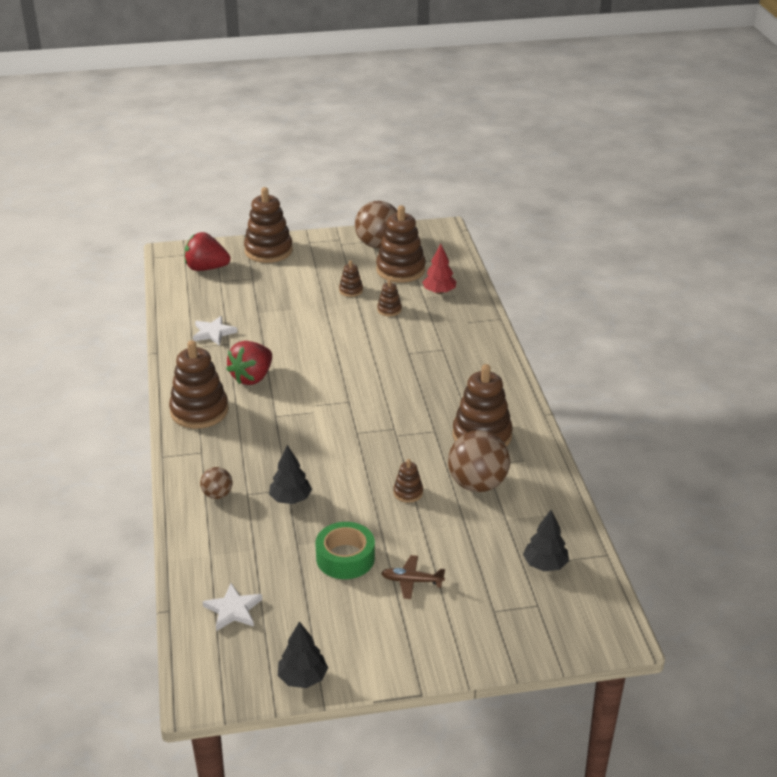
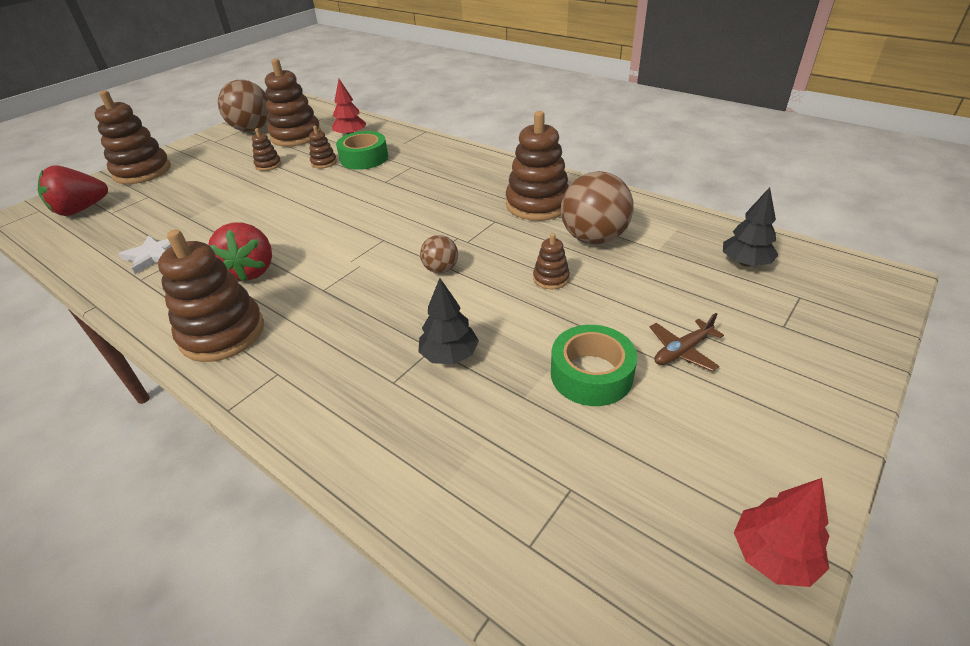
camera: 40 degrees left, 5 degrees up
brown ball [200,467,232,499] -> brown ball moved to [420,235,458,273]
white star [203,583,262,631] -> none
black tree [278,621,328,688] -> red tree [734,478,829,587]
none -> green tape [336,131,388,170]

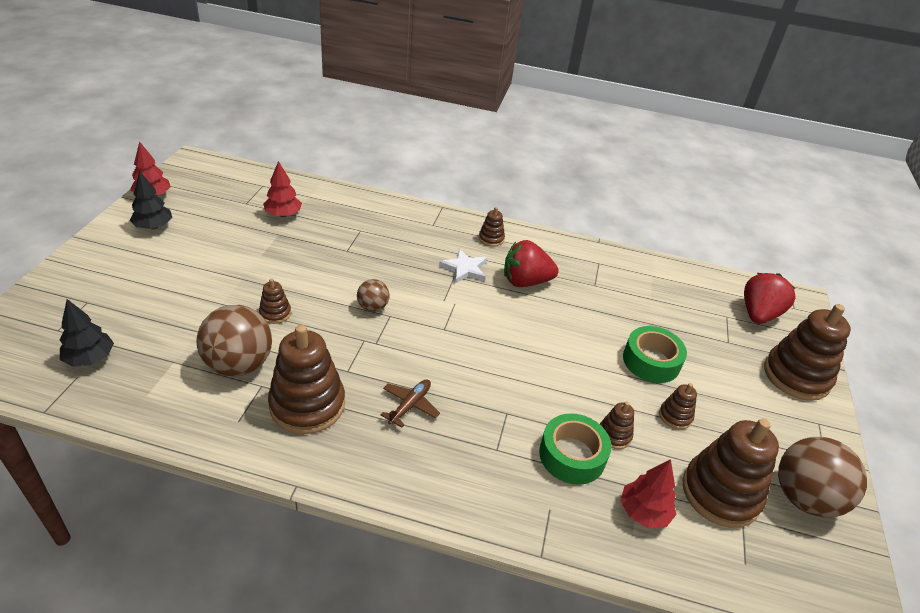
camera: 150 degrees right, 0 degrees up
white star [119,235,172,274] -> white star moved to [439,249,487,284]
brown stacking toy [158,229,264,362] -> brown stacking toy [479,207,505,247], size x0.47
red strawberry [208,222,272,282] -> red strawberry turned 60 degrees counterclockwise [504,240,559,287]
black tree [418,278,479,364] -> black tree moved to [130,171,172,229]
green tape [551,325,637,406] -> green tape moved to [623,326,687,383]
brown plane [650,313,724,372] -> brown plane moved to [381,379,440,428]
none -> red tree [263,161,302,217]

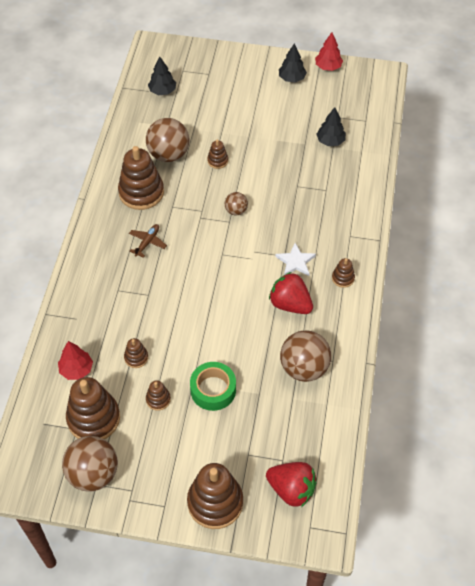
camera: 90 degrees right, 15 degrees up
red tree [263,161,302,217] -> black tree [316,107,346,146]
brown plane [381,379,440,428] -> brown plane turned 90 degrees counterclockwise [129,224,167,258]
red strawberry [504,240,559,287] -> red strawberry turned 45 degrees counterclockwise [269,272,313,314]
green tape [539,413,612,485] -> none
none -> brown ball [280,330,331,382]

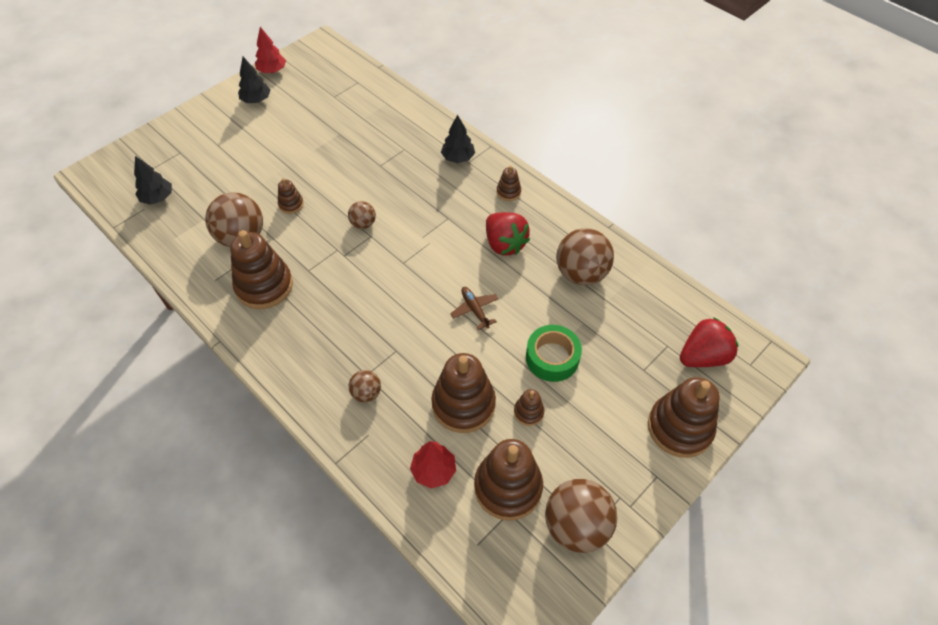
camera: 55 degrees left, 0 degrees up
brown stacking toy [124,338,148,368] -> brown stacking toy [431,353,496,433], size x2.12
brown plane [129,224,167,258] -> brown plane moved to [450,287,499,330]
red strawberry [269,272,313,314] -> red strawberry turned 105 degrees counterclockwise [486,212,530,256]
white star [275,243,316,276] -> none
black tree [316,107,346,146] -> black tree moved to [441,115,475,163]
none -> brown ball [349,370,381,402]

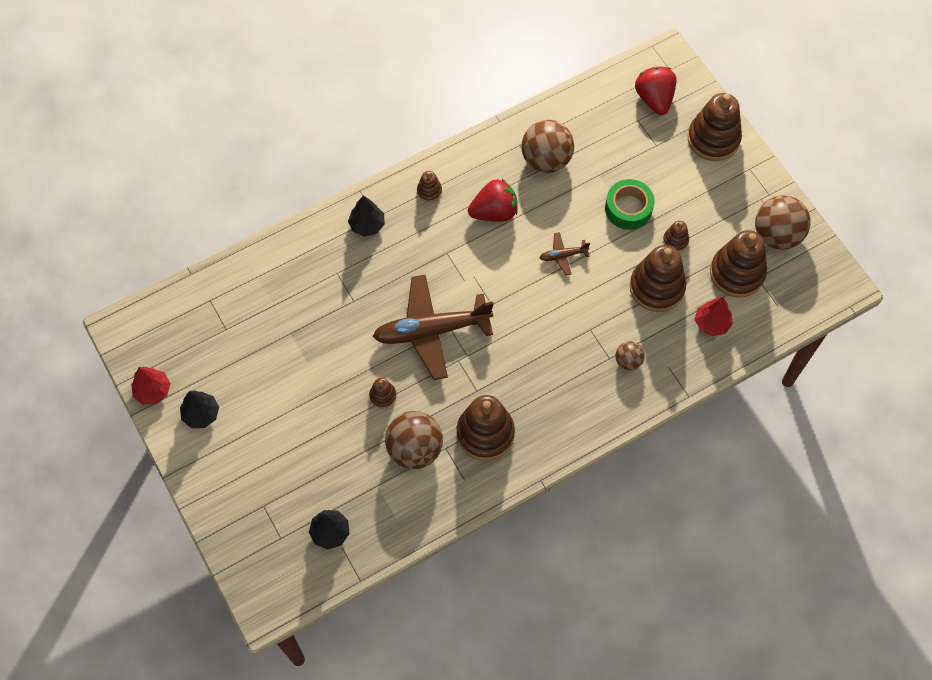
camera: 75 degrees left, 10 degrees up
brown ball [348,201,376,229] -> brown plane [373,275,493,380]

